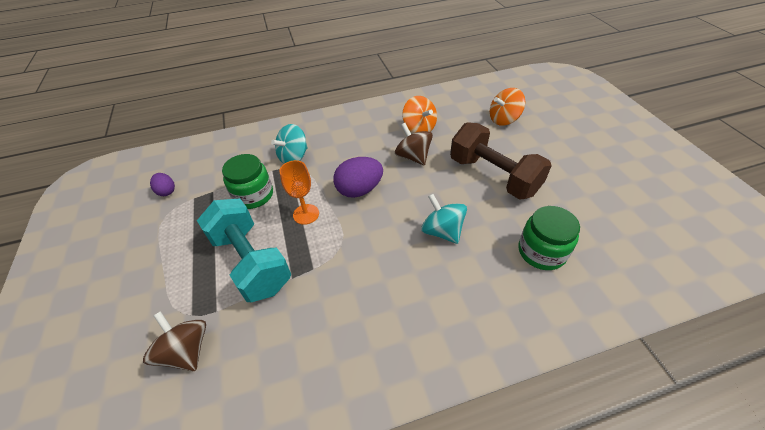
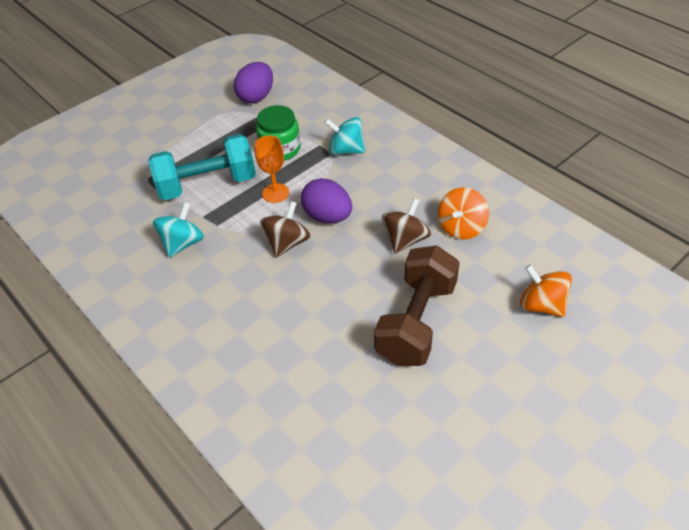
camera: 65 degrees right, 0 degrees up
brown spinning top [143,311,206,371] -> brown spinning top moved to [260,201,310,257]
purple egg [150,173,175,196] -> purple egg [234,62,273,103], size x1.78
turquoise dumbbell [197,199,291,302] -> turquoise dumbbell turned 45 degrees clockwise [148,134,256,200]
turquoise spinning top [421,194,467,244] -> turquoise spinning top moved to [153,202,204,257]
green jar [518,206,580,270] -> none

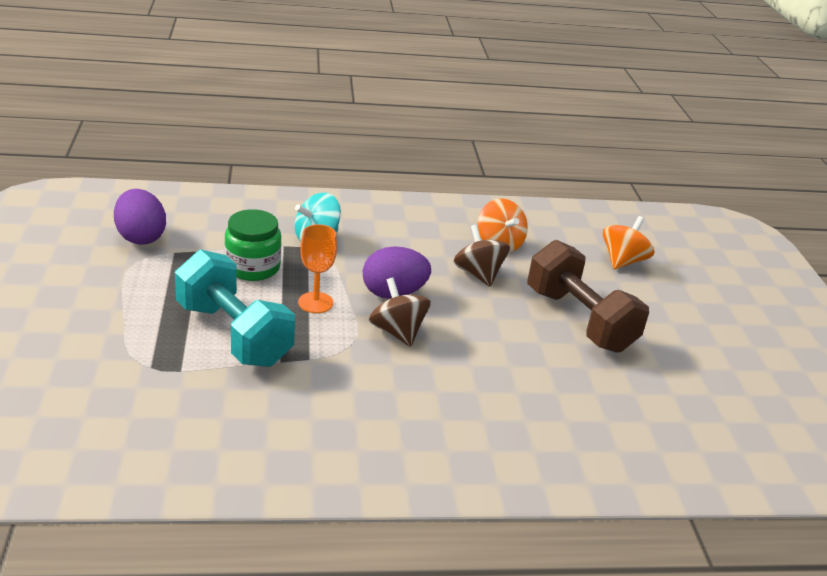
camera: 60 degrees left, 15 degrees down
turquoise dumbbell [148,134,256,200] -> turquoise dumbbell turned 60 degrees counterclockwise [175,249,295,367]
turquoise spinning top [153,202,204,257] -> none
orange spinning top [520,265,572,317] -> orange spinning top turned 135 degrees clockwise [603,216,654,270]

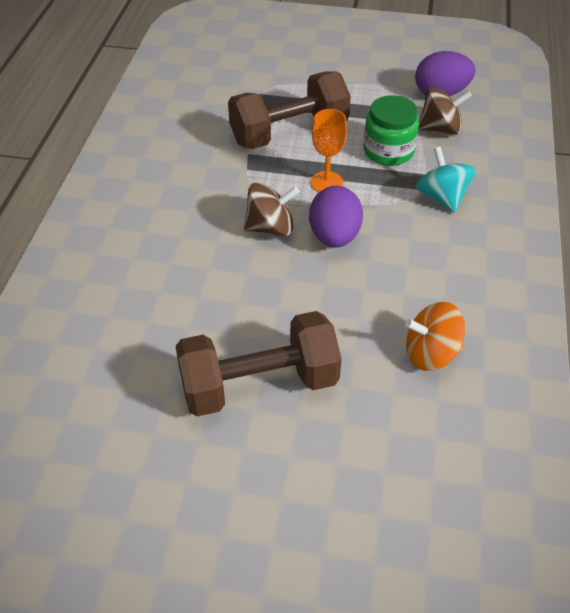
camera: 110 degrees right, 15 degrees up
turquoise dumbbell [175,249,295,367] -> brown dumbbell [228,71,351,149]
brown spinning top [453,225,510,287] -> brown spinning top moved to [418,87,472,135]
orange spinning top [603,216,654,270] -> none

